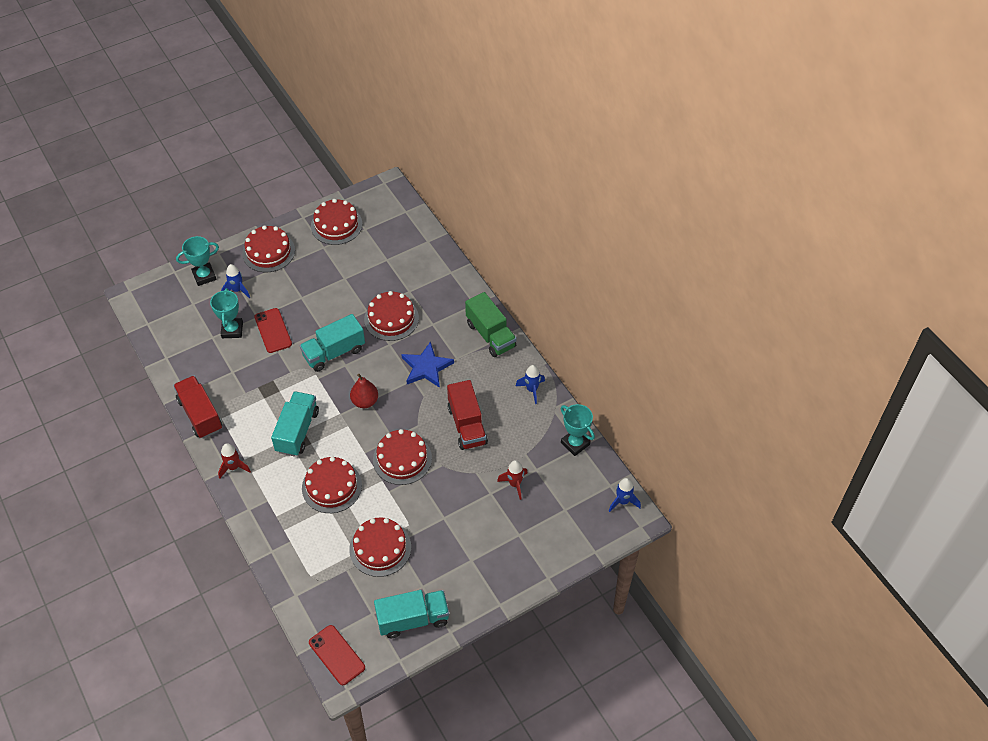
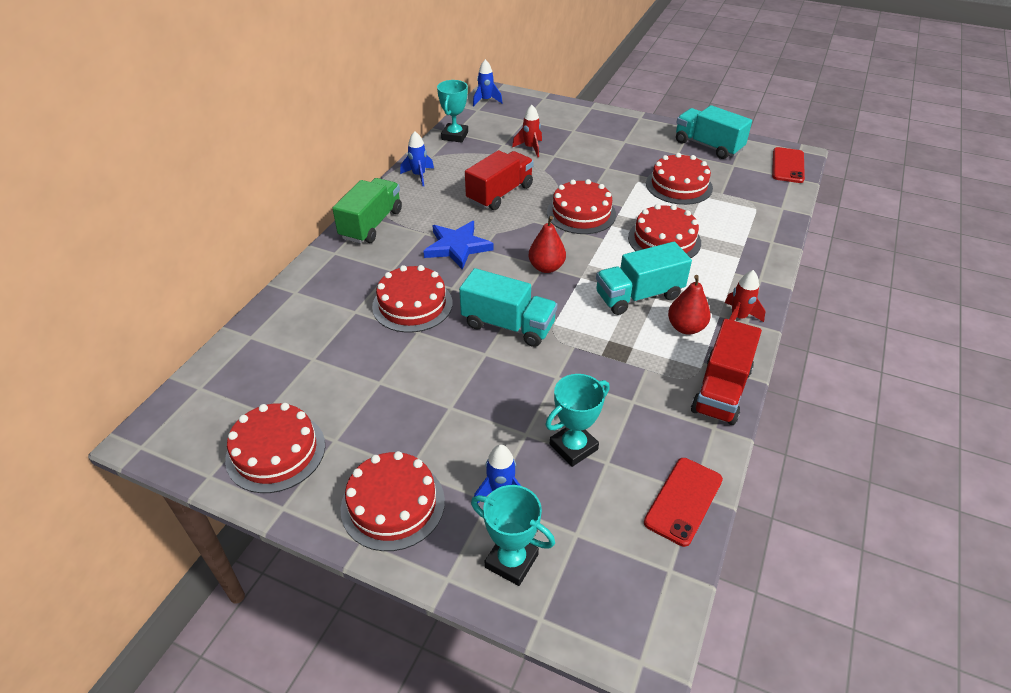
camera: 125 degrees left, 10 degrees down
red phone [254,308,292,353] -> red phone moved to [644,458,723,547]
none -> red pear [668,275,711,335]

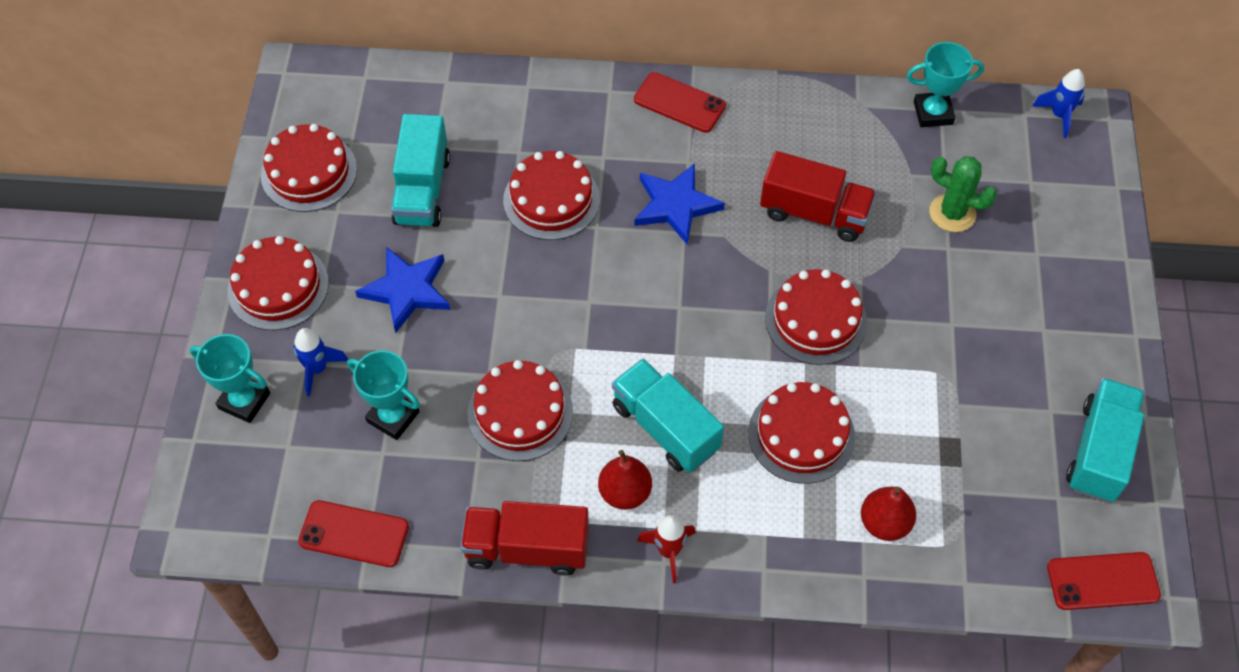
camera: 70 degrees right, 15 degrees up
green truck [332,178,402,244] -> red phone [634,72,726,133]
blue rocket [400,131,434,186] -> none
turquoise truck [459,268,557,347] -> turquoise truck moved to [391,114,450,227]
turquoise trophy [471,485,555,586] -> turquoise trophy turned 75 degrees counterclockwise [190,334,270,423]
red rocket [512,105,542,157] -> green cactus [929,156,997,232]
red pear [528,216,566,273] -> red pear moved to [861,487,916,541]
red cake [646,153,713,205] -> red cake moved to [468,360,573,461]
none -> blue star [355,247,450,333]

